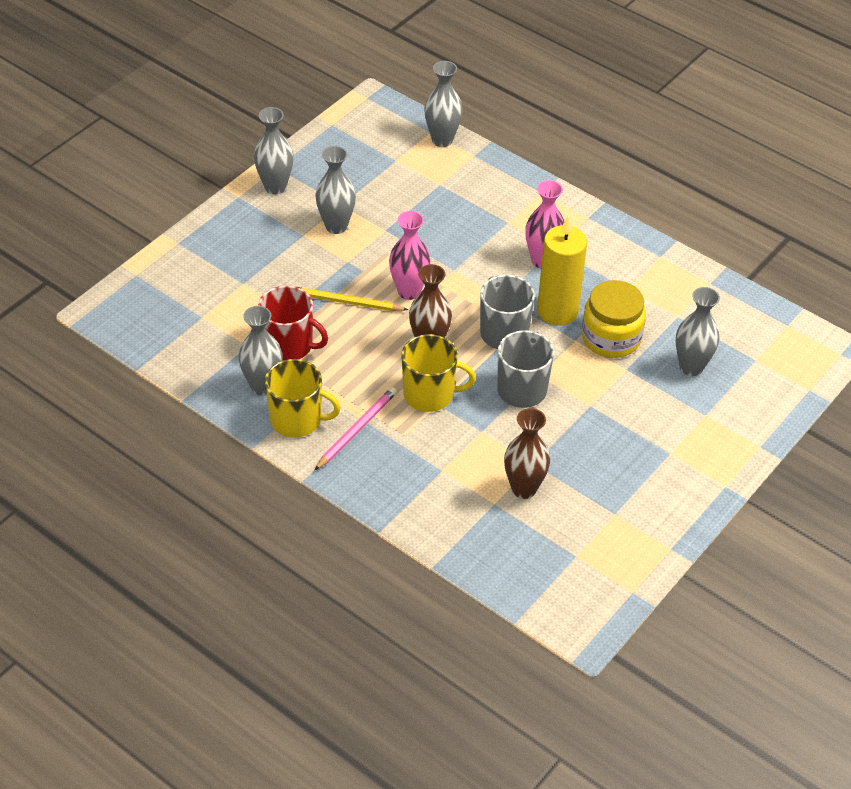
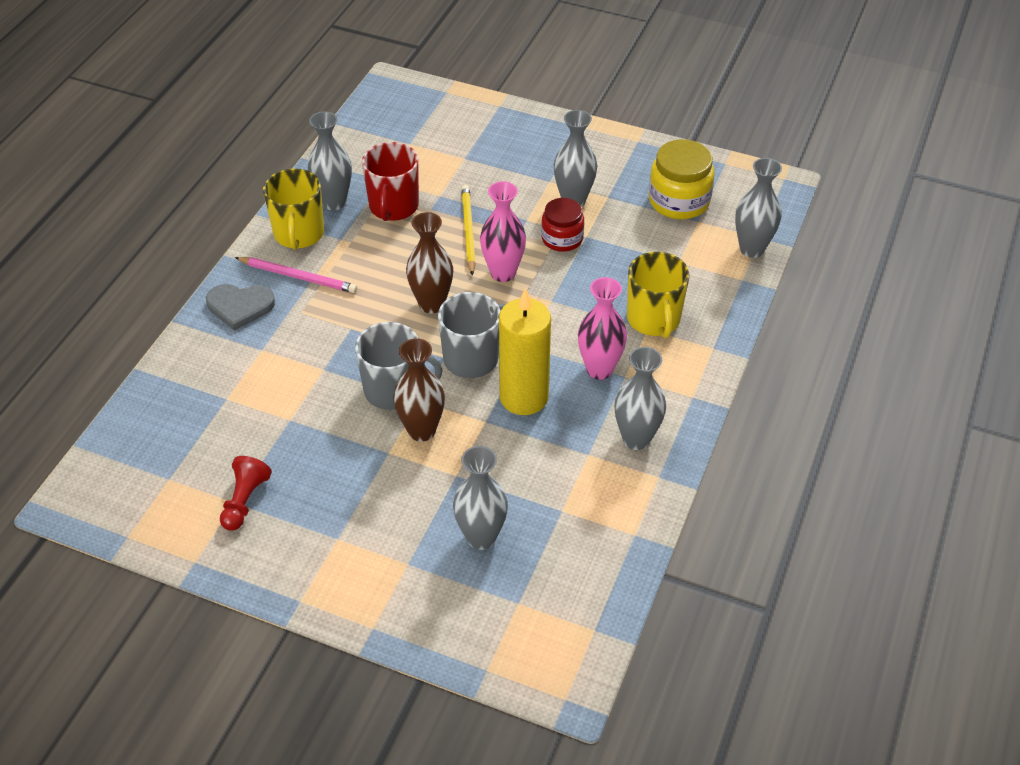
camera: 75 degrees right, 0 degrees up
grey vase [254,107,293,195] -> grey vase moved to [615,347,666,450]
yellow mug [402,334,476,412] -> yellow mug moved to [627,252,690,338]
brown vase [504,408,550,499] -> brown vase moved to [393,338,445,442]
yellow jar [582,280,646,358] -> yellow jar moved to [649,139,715,219]
none -> grey heart [206,284,275,331]
none -> red pawn [220,456,272,531]
none -> red jar [541,198,584,252]

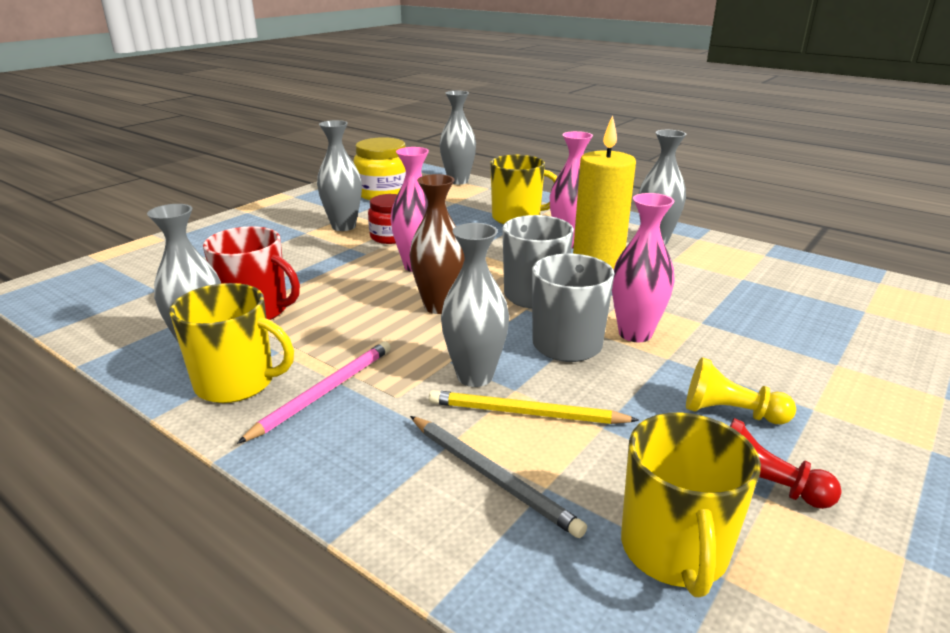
camera: 75 degrees left, 20 degrees down
grey heart [206,284,275,331] -> none
brown vase [393,338,445,442] -> pink vase [612,193,675,342]
grey vase [453,446,508,550] -> grey vase moved to [441,223,509,387]
yellow pencil [461,185,476,276] -> yellow pencil moved to [429,390,639,424]
none -> grey pencil [410,416,587,538]
none -> yellow mug [621,413,761,597]
none -> yellow pawn [686,357,796,424]

